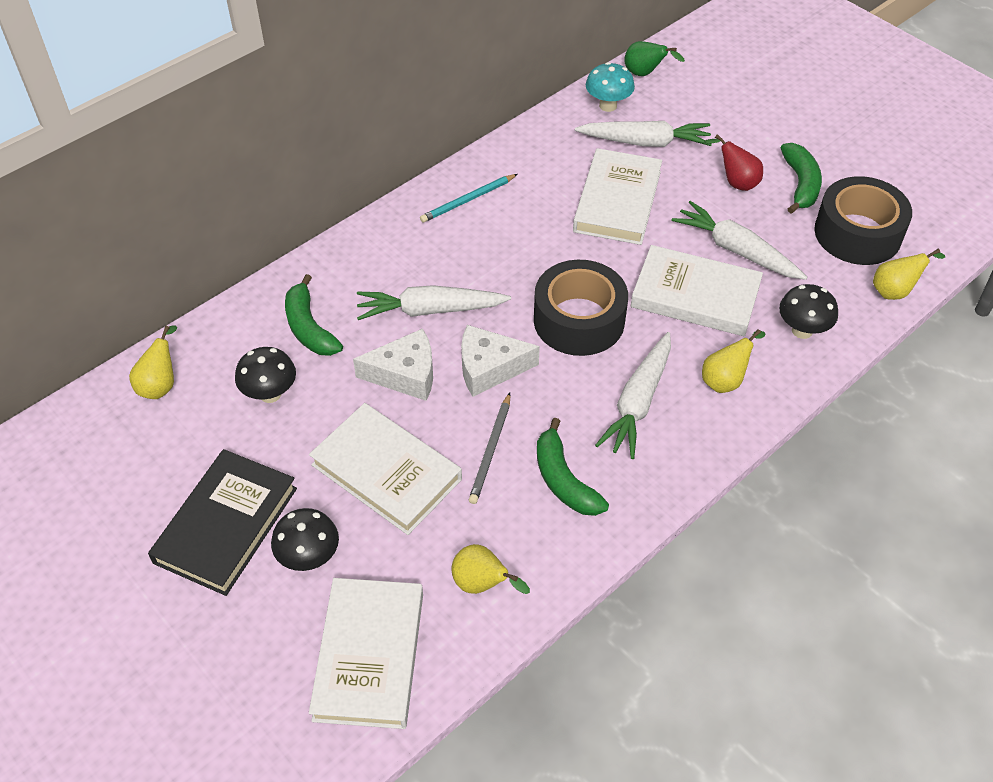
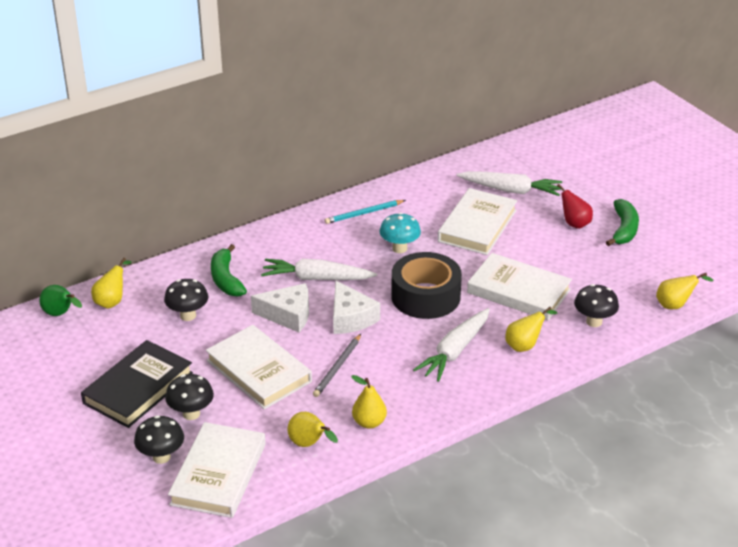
camera: 10 degrees right, 15 degrees down
white cheese [461,325,540,397] -> white cheese turned 120 degrees counterclockwise [333,280,380,334]
green banana [537,418,609,516] -> none
turquoise mushroom [586,62,635,112] -> turquoise mushroom moved to [379,213,421,253]
green pear [624,41,685,76] -> green pear moved to [39,285,82,316]
white carrot [671,201,807,280] -> none
black tape [814,176,912,265] -> none
none -> black mushroom [134,415,184,464]
none -> yellow pear [351,375,387,429]

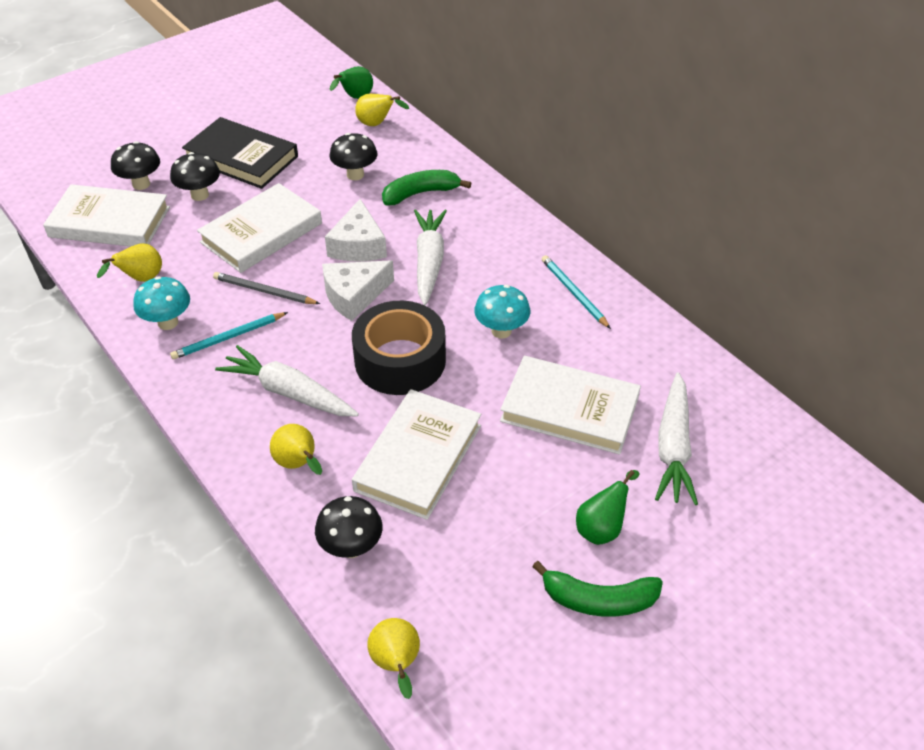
camera: 85 degrees right, 10 degrees up
yellow pear [351,375,387,429] -> turquoise mushroom [133,276,190,330]
red pear [550,184,593,229] -> green pear [576,470,640,545]
none -> turquoise pencil [170,312,288,360]

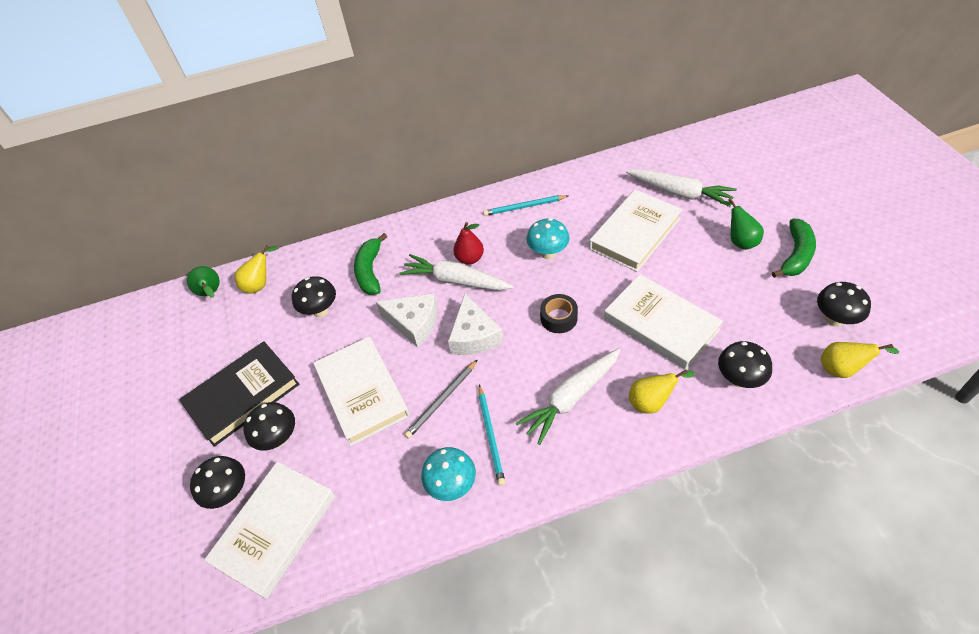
camera: 65 degrees left, 5 degrees up
yellow pear [97,243,162,282] -> none
black tape [352,301,446,395] -> black tape [540,294,578,333], size x0.51
none -> red pear [453,222,484,264]
none -> black mushroom [817,282,871,327]

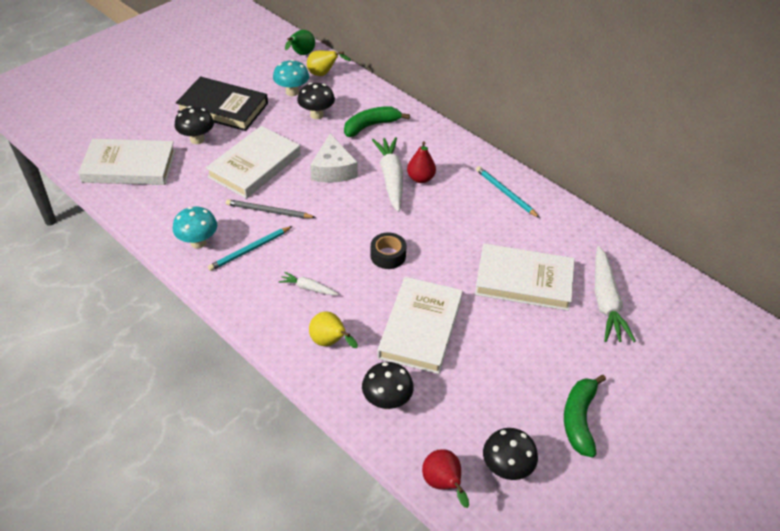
camera: 55 degrees right, 5 degrees down
black mushroom [190,456,245,509] -> none
white cheese [448,294,504,355] -> none
white carrot [515,348,621,445] -> white carrot [279,272,338,295], size x0.50
turquoise mushroom [526,218,570,259] -> turquoise mushroom moved to [273,60,309,96]
green pear [720,198,764,250] -> none
green banana [772,219,816,278] -> green banana turned 105 degrees clockwise [564,375,606,457]
yellow pear [821,342,899,378] -> red pear [422,449,469,508]

